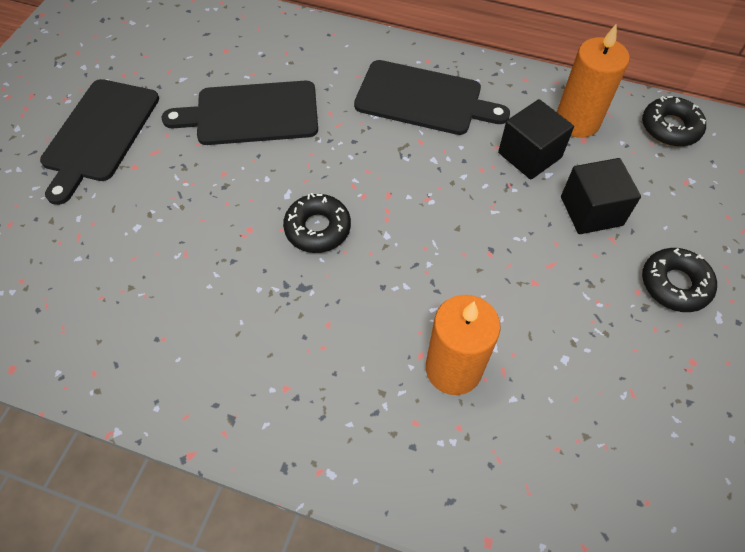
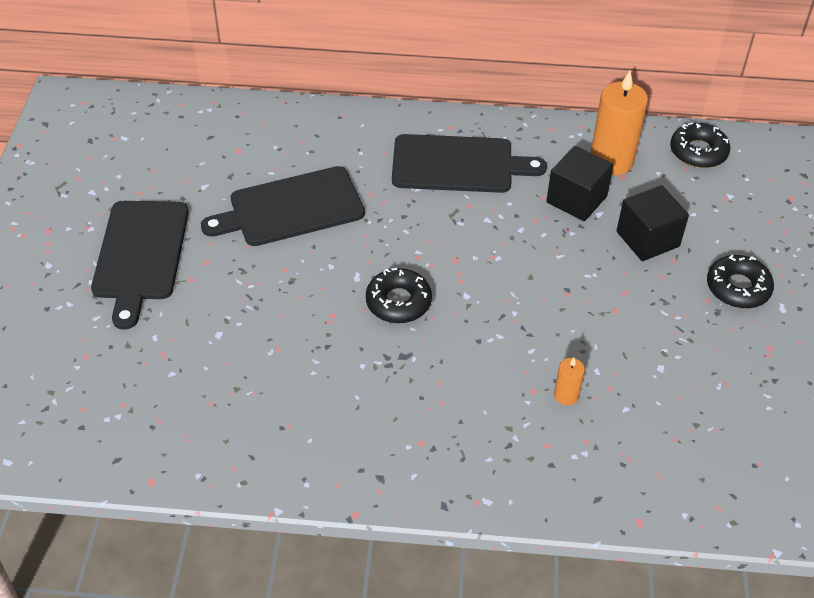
camera: 15 degrees left, 10 degrees down
orange candle [426,295,501,395] -> orange candle [554,357,585,406], size x0.47

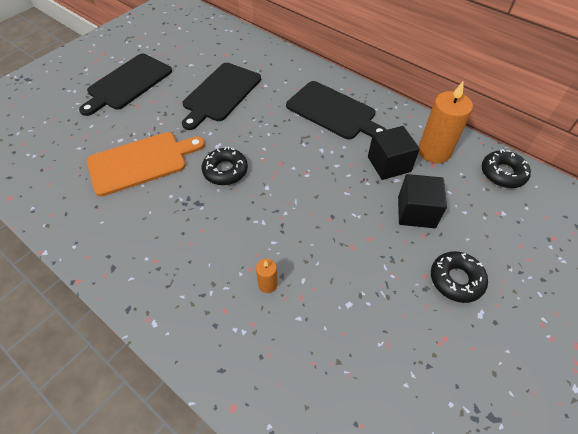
camera: 35 degrees right, 5 degrees up
black cutting board [201,166,365,246] -> black cutting board turned 75 degrees counterclockwise [182,63,261,130]
none -> orange cutting board [87,132,205,197]

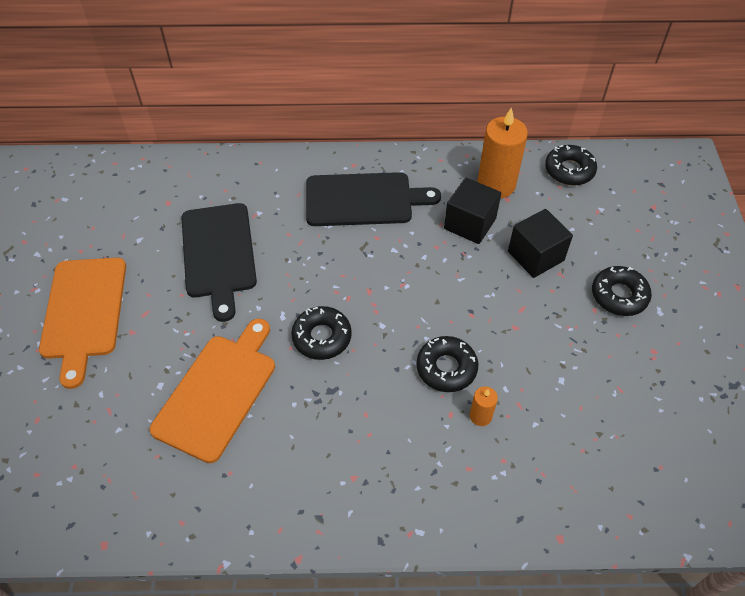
camera: 40 degrees left, 0 degrees up
black cutting board [79,54,172,116] -> orange cutting board [39,258,126,389]
none -> black donut [416,336,478,392]

